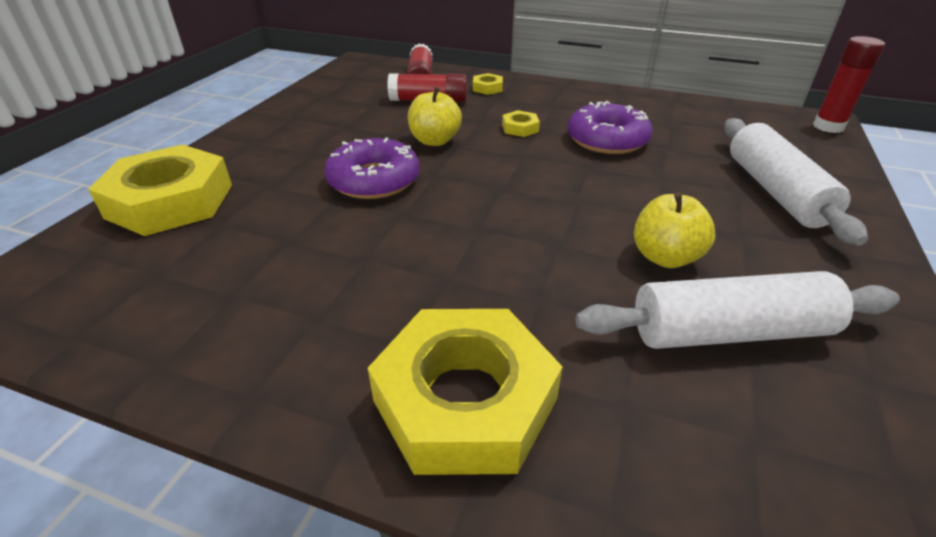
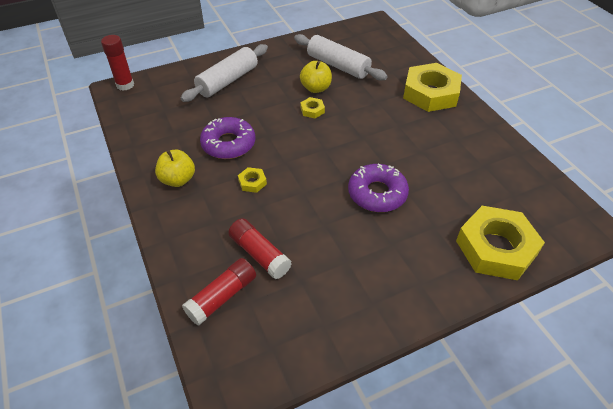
camera: 135 degrees left, 10 degrees up
yellow apple [408,87,462,146] -> yellow apple moved to [155,150,195,187]
yellow nut [473,73,503,95] -> yellow nut moved to [300,97,325,118]

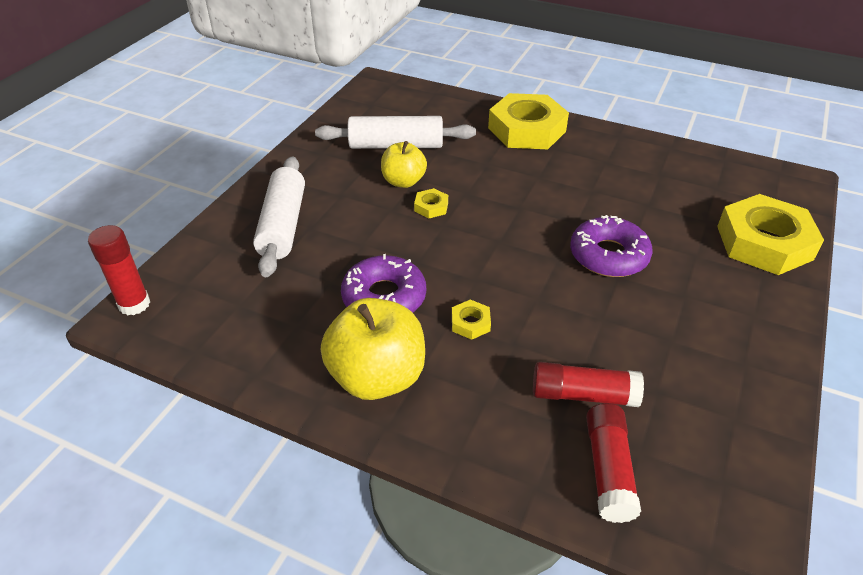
camera: 40 degrees left, 5 degrees down
yellow apple [155,150,195,187] -> yellow apple [321,298,425,400], size x1.64

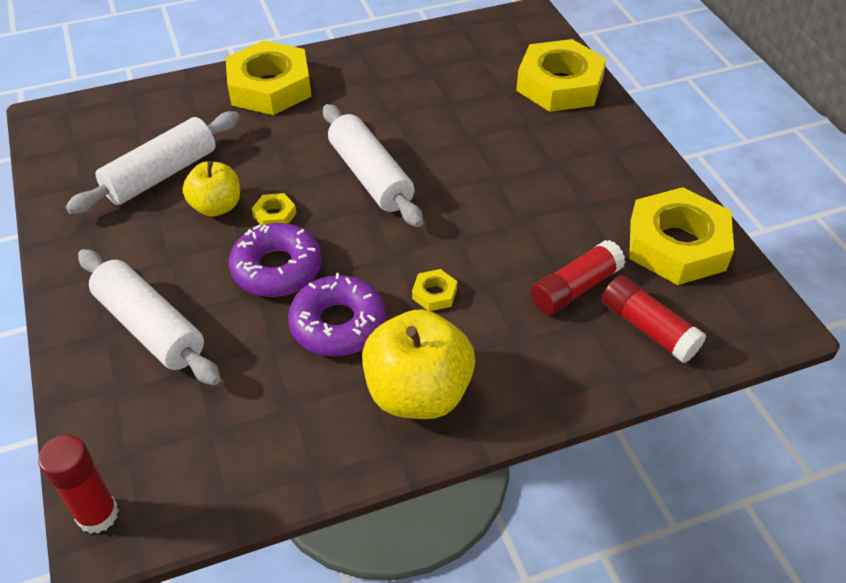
camera: 45 degrees left, 5 degrees up
purple donut [570,215,653,277] -> purple donut moved to [229,223,322,297]
none -> white rolling pin [323,104,423,227]
none -> yellow nut [629,187,734,285]

